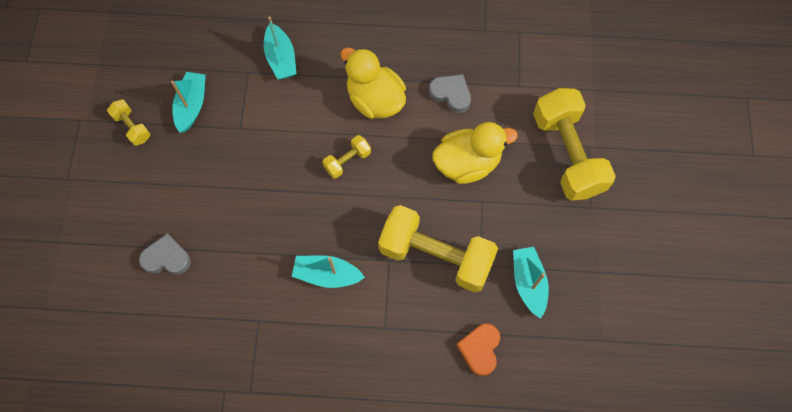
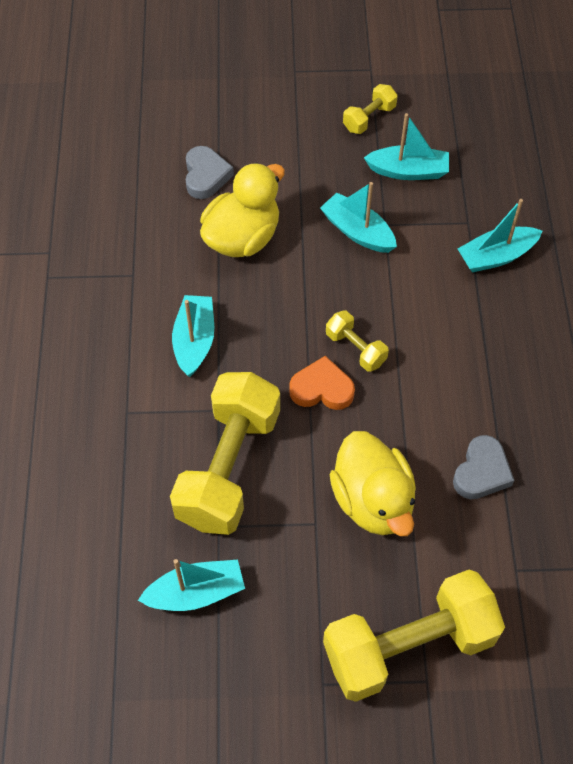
camera: 85 degrees right, 10 degrees down
yellow duck [341,48,406,119] -> yellow duck moved to [200,163,285,257]
orange heart [457,324,500,376] -> orange heart moved to [289,356,355,410]
none -> turquoise boat [320,182,397,253]

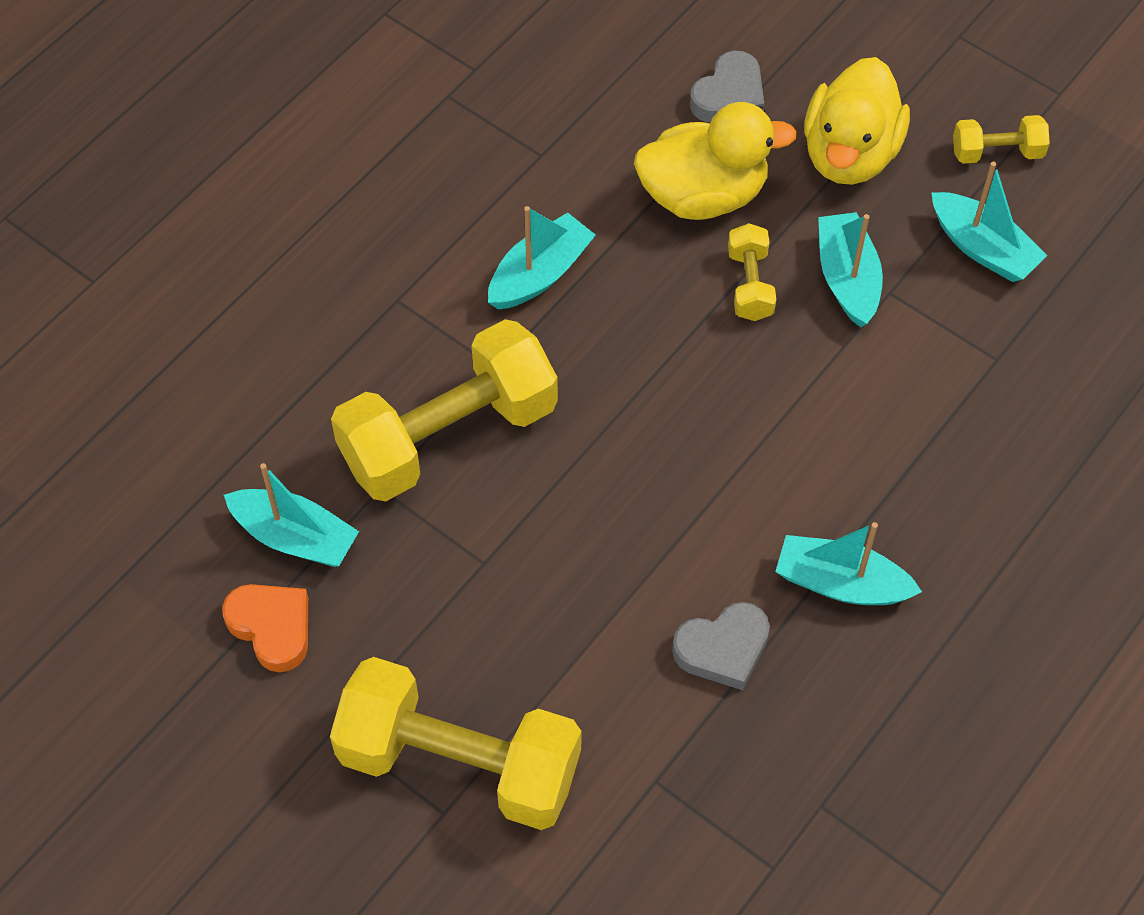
camera: 40 degrees right, 0 degrees up
orange heart [289,356,355,410] -> orange heart moved to [222,584,308,672]
yellow dumbbell [326,310,389,372] -> yellow dumbbell moved to [728,223,776,321]
yellow duck [329,431,416,536] -> yellow duck moved to [804,57,910,185]
turquoise boat [458,199,542,273] -> turquoise boat moved to [775,522,922,605]

